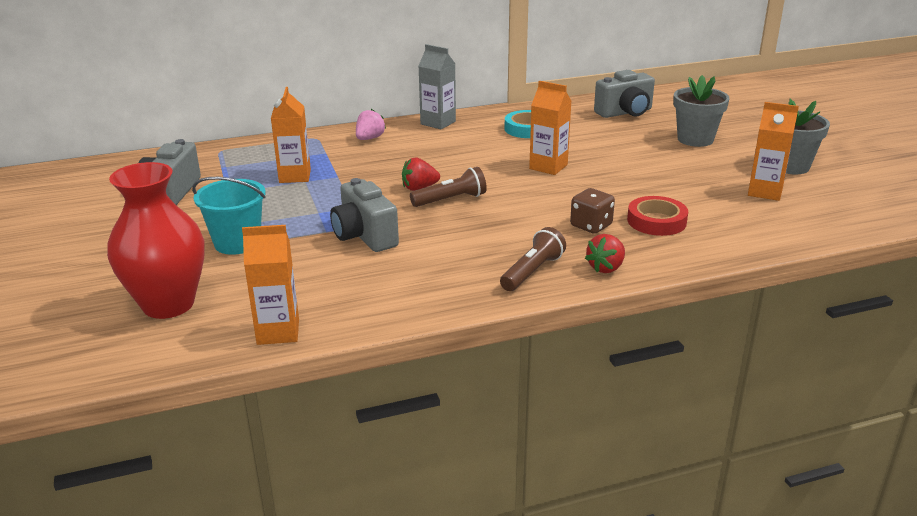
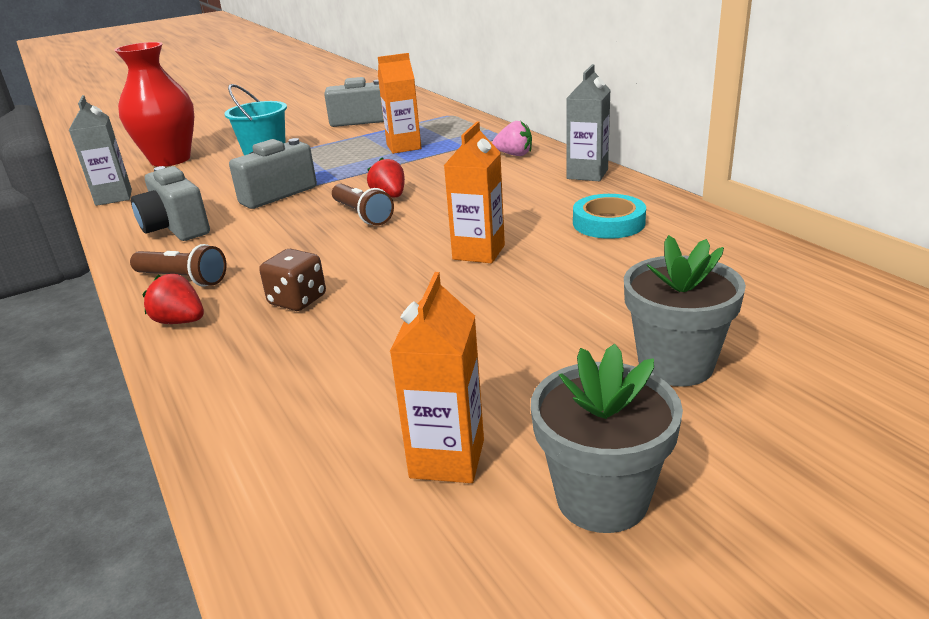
camera: 80 degrees right, 0 degrees up
orange carton [242,225,299,345] -> grey carton [69,95,132,206]
grey camera [594,70,655,118] -> grey camera moved to [131,166,210,241]
red tape [627,196,688,236] -> none

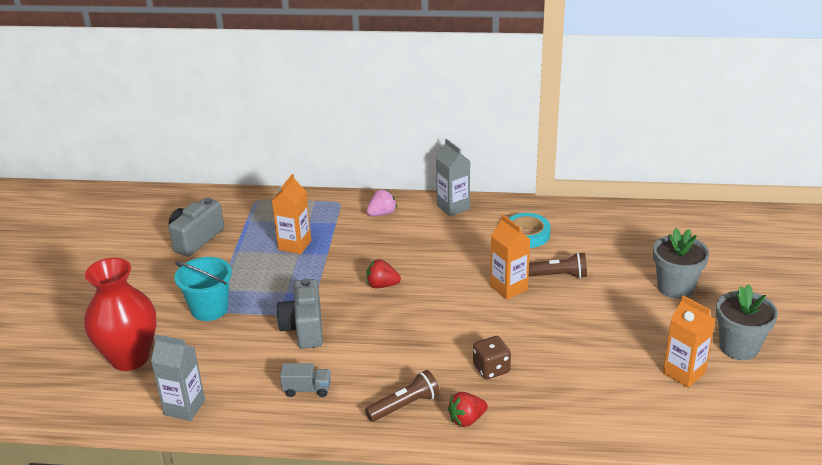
camera: 55 degrees left, 5 degrees up
grey camera [131,166,210,241] -> grey truck [280,363,331,397]
brown flashlight [332,184,394,225] -> brown flashlight moved to [529,252,587,278]

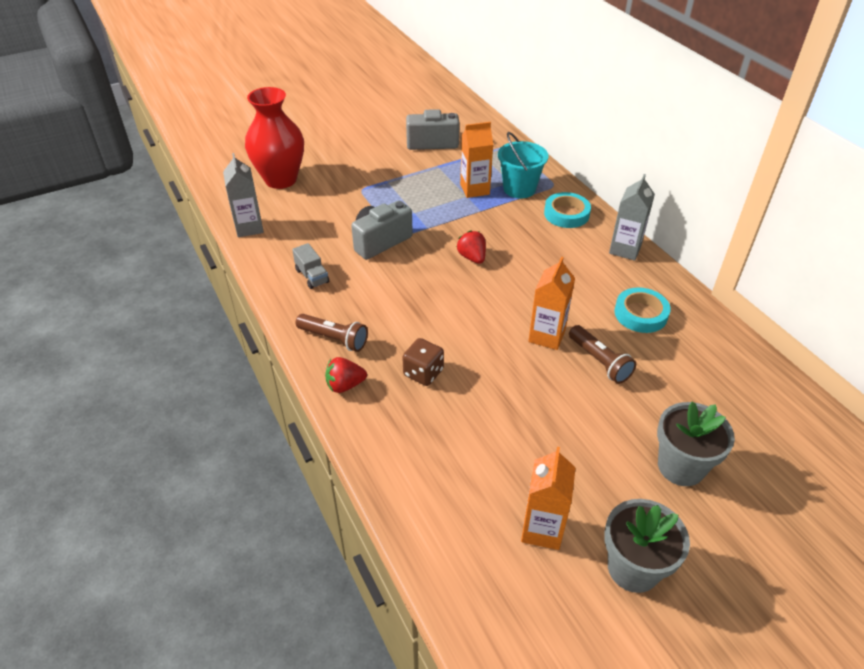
camera: 55 degrees right, 10 degrees up
turquoise bucket [174,257,232,321] -> turquoise bucket moved to [498,132,549,198]
pink strawberry [367,189,397,216] -> turquoise tape [544,192,591,228]
red strawberry [448,392,488,427] -> red strawberry turned 45 degrees counterclockwise [325,357,367,393]

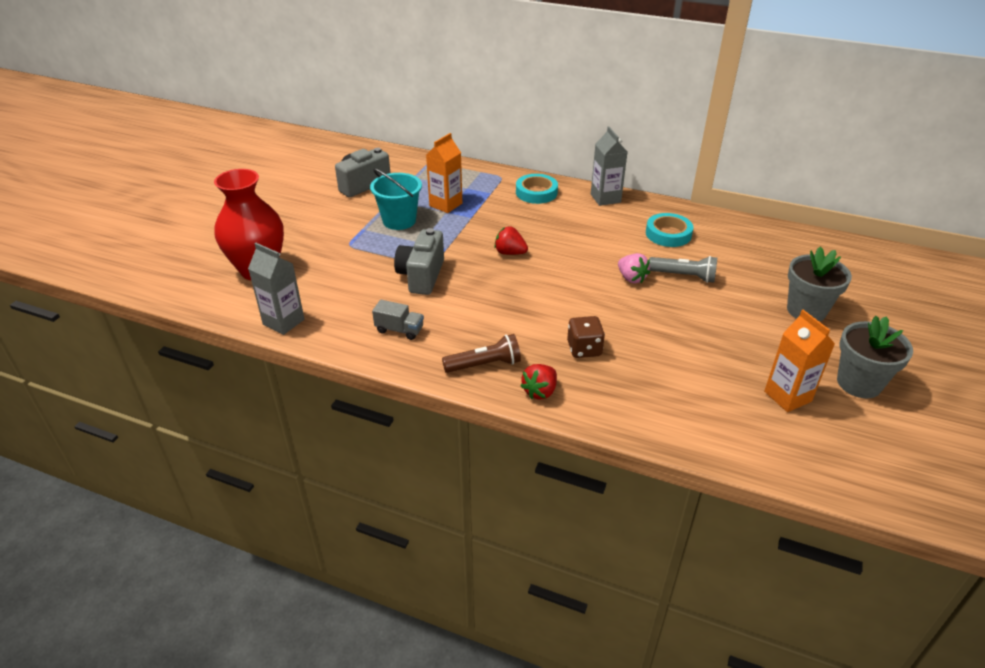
camera: 40 degrees left, 5 degrees down
turquoise bucket [498,132,549,198] -> turquoise bucket moved to [370,168,422,230]
orange carton [528,257,575,350] -> pink strawberry [618,253,650,284]
brown flashlight [569,325,636,384] -> grey flashlight [649,256,717,283]

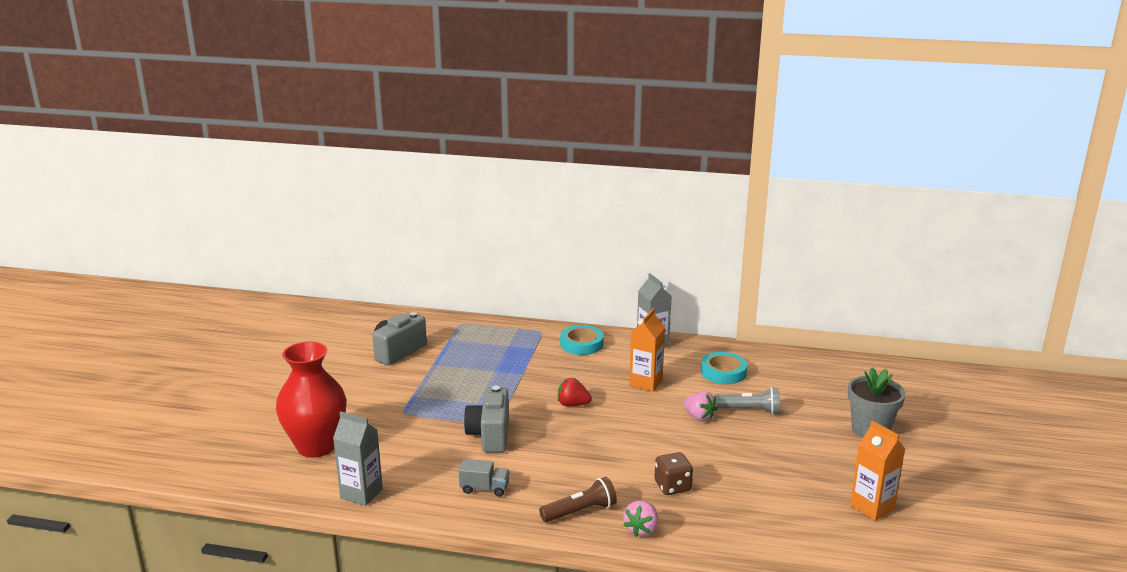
camera: 10 degrees left, 15 degrees down
turquoise bucket [370,168,422,230] -> none
orange carton [426,133,462,213] -> orange carton moved to [629,308,665,392]
red strawberry [520,364,557,399] -> pink strawberry [623,501,658,537]
grey flower pot [837,316,913,398] -> none

